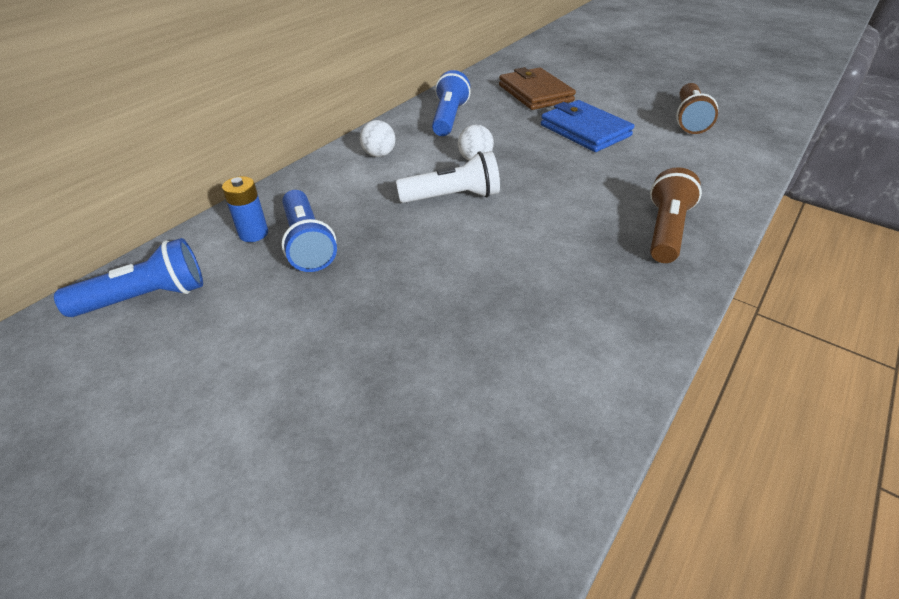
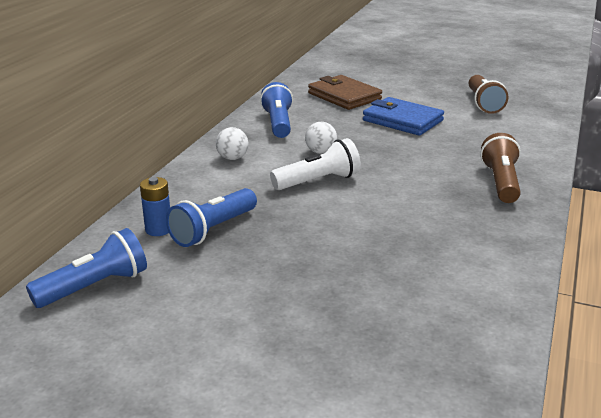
camera: 15 degrees left, 15 degrees down
blue flashlight [281,190,337,272] -> blue flashlight turned 75 degrees clockwise [166,188,257,247]

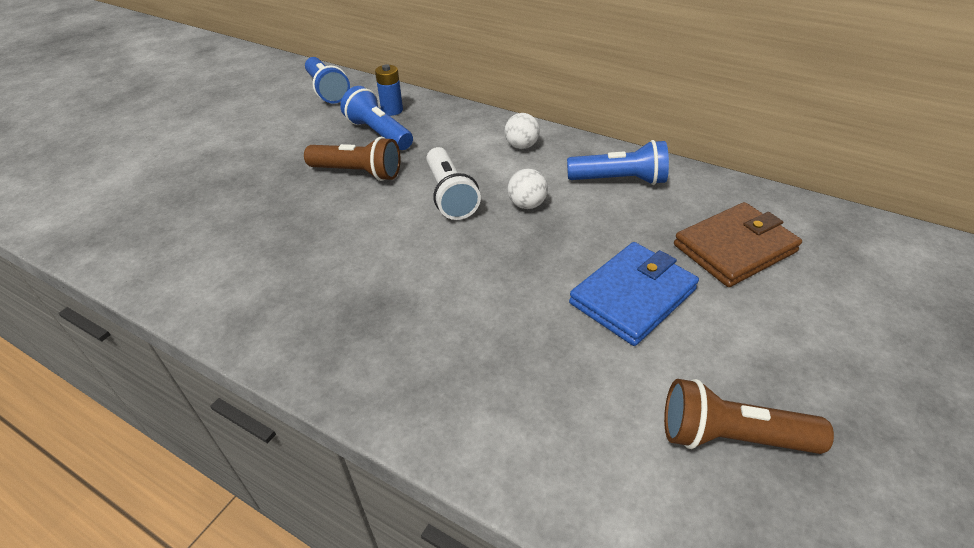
camera: 100 degrees right, 15 degrees up
brown flashlight [480,133,521,203] -> brown flashlight moved to [304,137,401,181]

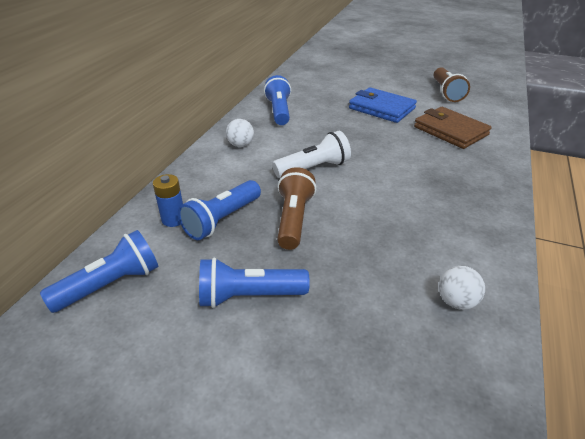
camera: 100 degrees left, 5 degrees down
white ball [508,169,548,209] -> white ball moved to [439,266,485,310]
brown wallet [674,202,802,287] -> brown wallet moved to [414,107,492,149]
none -> blue flashlight [199,258,310,308]

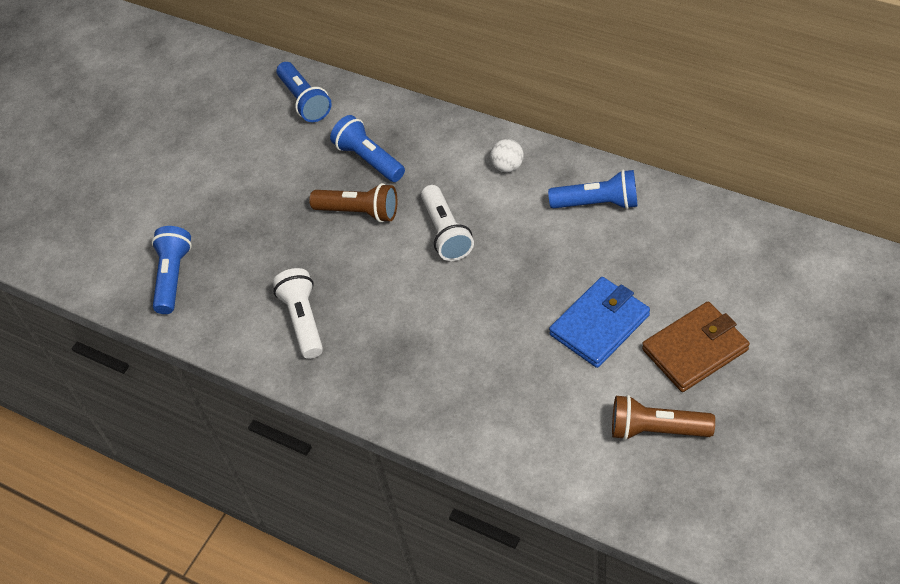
camera: 105 degrees right, 15 degrees up
blue battery [153,174,183,227] -> none
blue flashlight [199,258,310,308] -> blue flashlight moved to [152,226,192,314]
brown wallet [414,107,492,149] -> brown wallet moved to [642,302,750,392]
white ball [439,266,485,310] -> none
none -> white flashlight [273,268,323,359]

